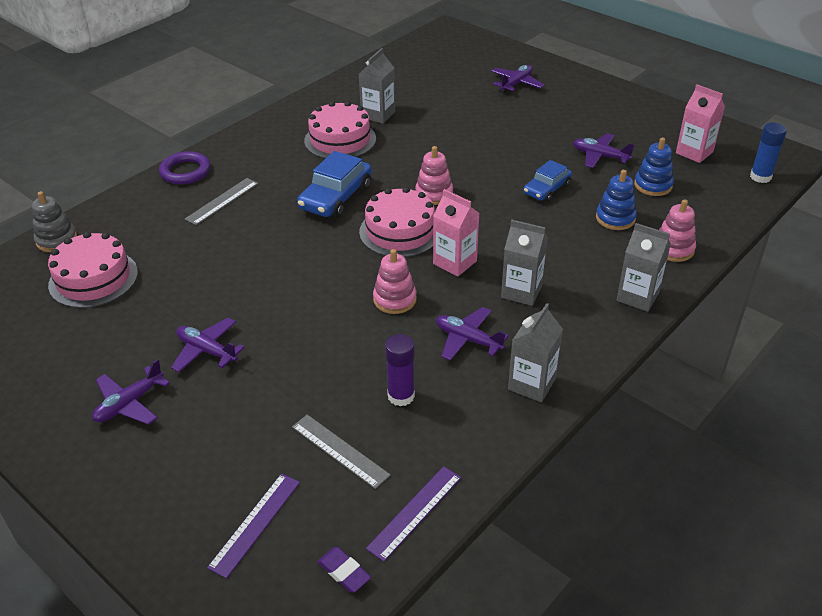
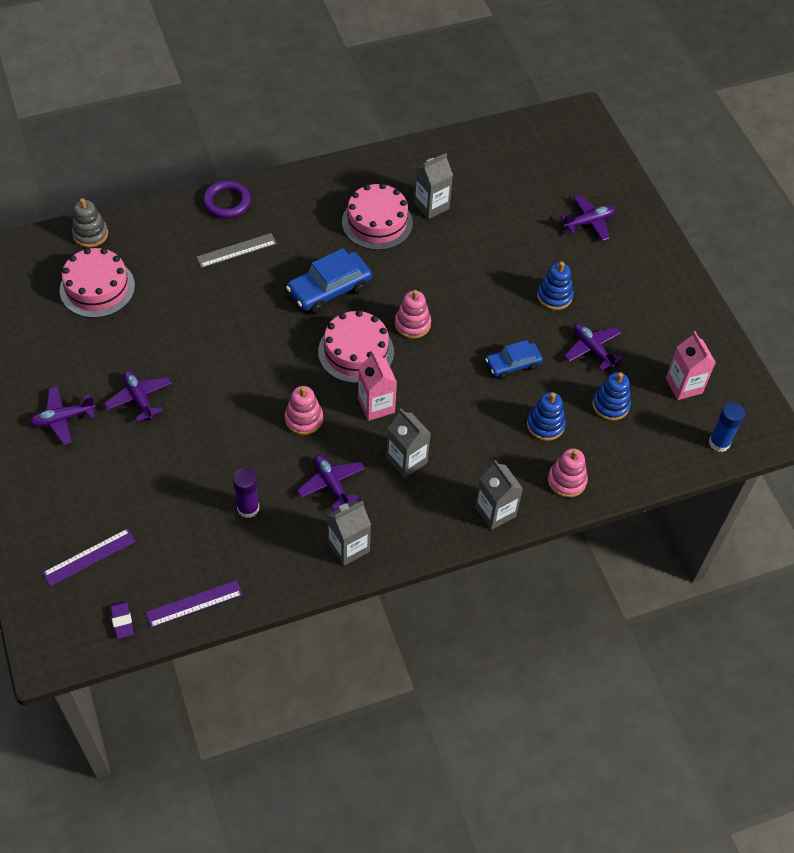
camera: 25 degrees right, 15 degrees up
grey ruler [292,415,390,489] -> none
none -> blue stacking toy [537,262,573,310]

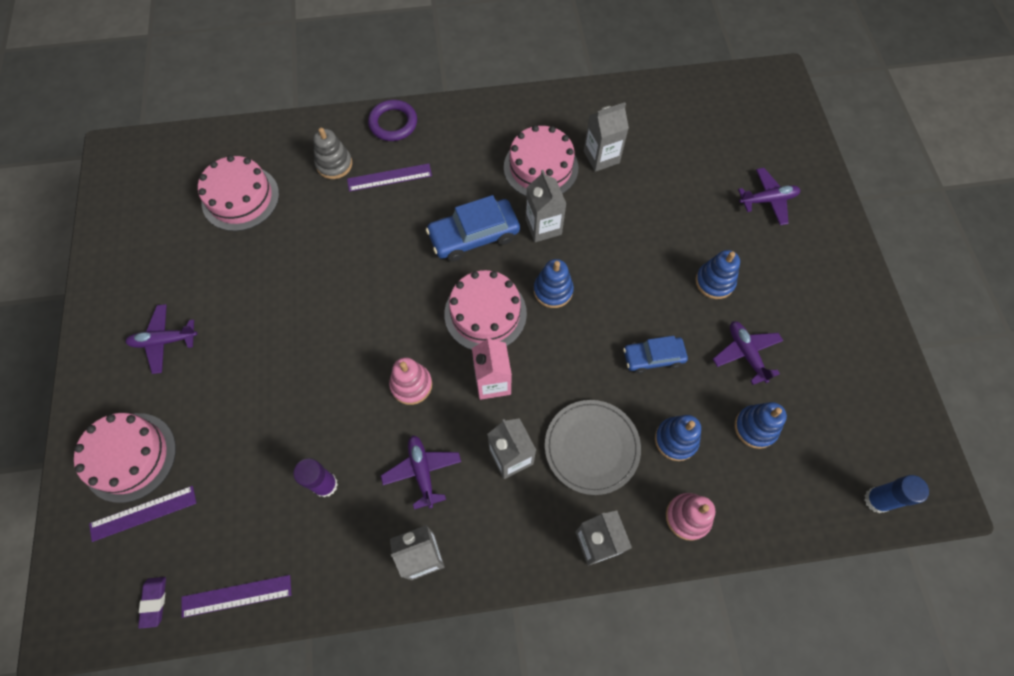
camera: 15 degrees right, 10 degrees up
grey stacking toy [72,198,108,248] -> grey stacking toy moved to [313,128,352,179]
purple plane [104,370,172,422] -> none
grey ruler [196,233,277,268] -> purple ruler [347,163,432,192]
pink stacking toy [395,290,431,339] -> blue stacking toy [534,259,574,308]
pink carton [666,331,716,400] -> none
none -> pink cake [74,413,176,503]
none -> grey carton [525,170,566,242]
none -> grey plate [545,400,641,495]

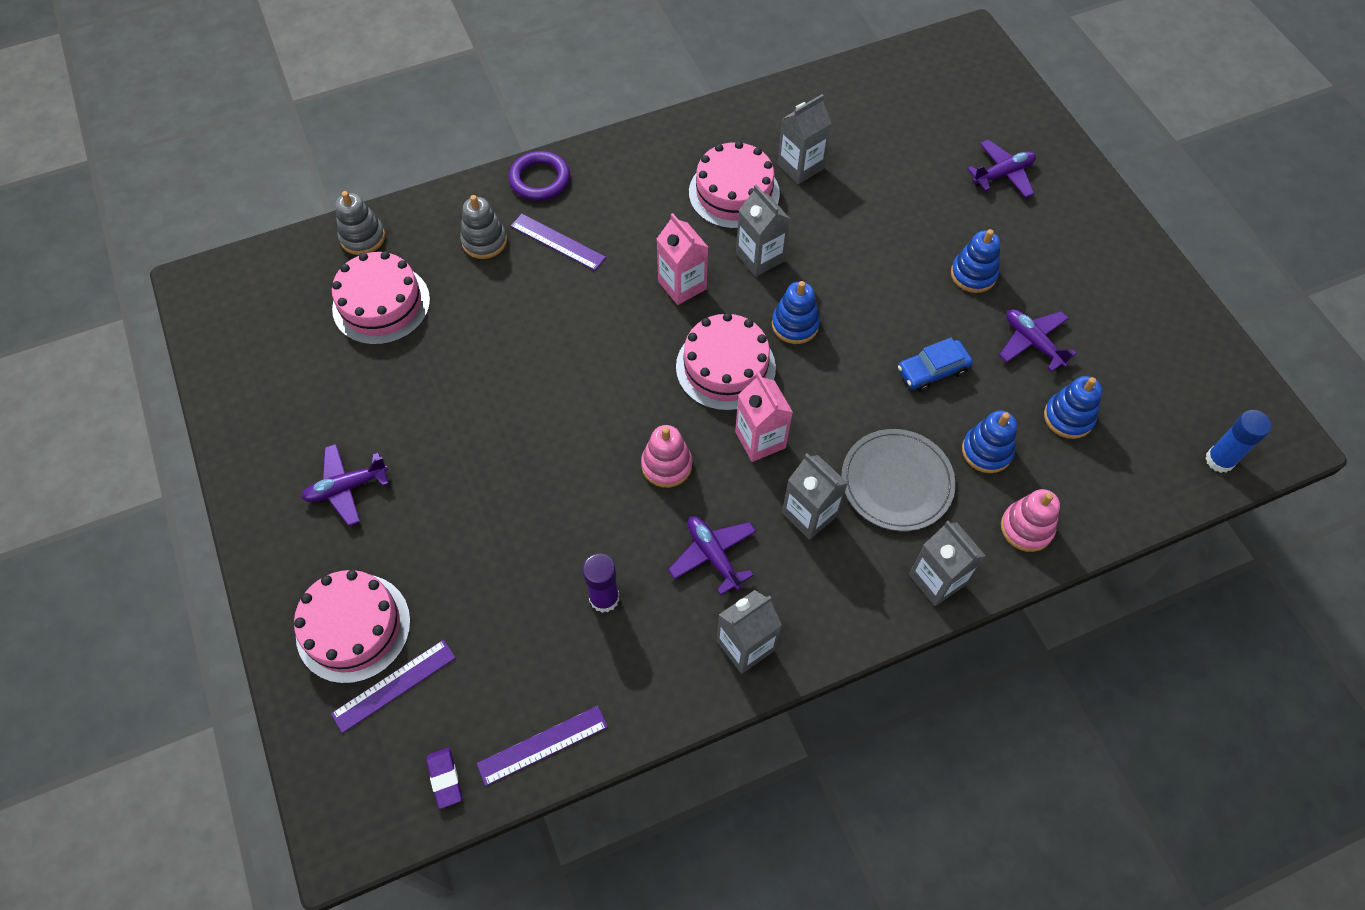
camera: 15 degrees left, 5 degrees down
purple ruler [347,163,432,192] -> purple ruler turned 60 degrees clockwise [511,214,606,270]
blue car [426,195,520,262] -> pink carton [657,213,708,305]
none -> grey stacking toy [336,191,385,255]

